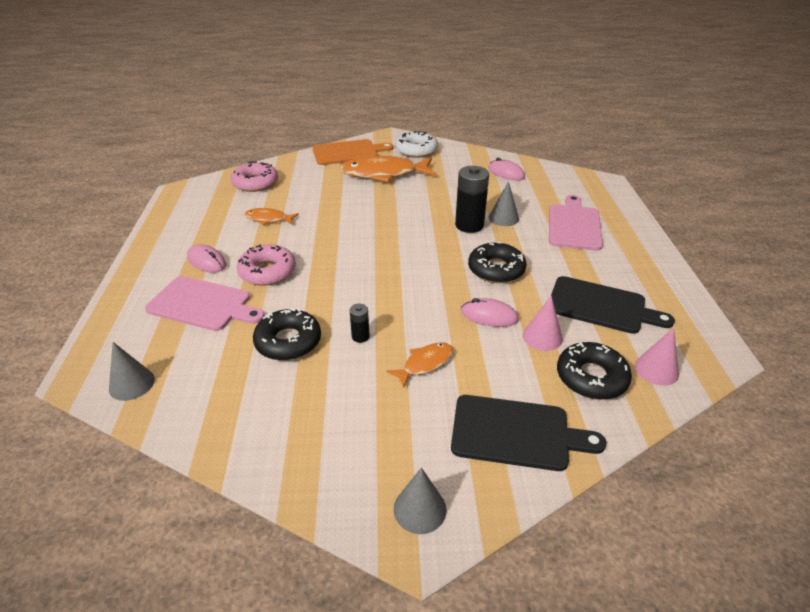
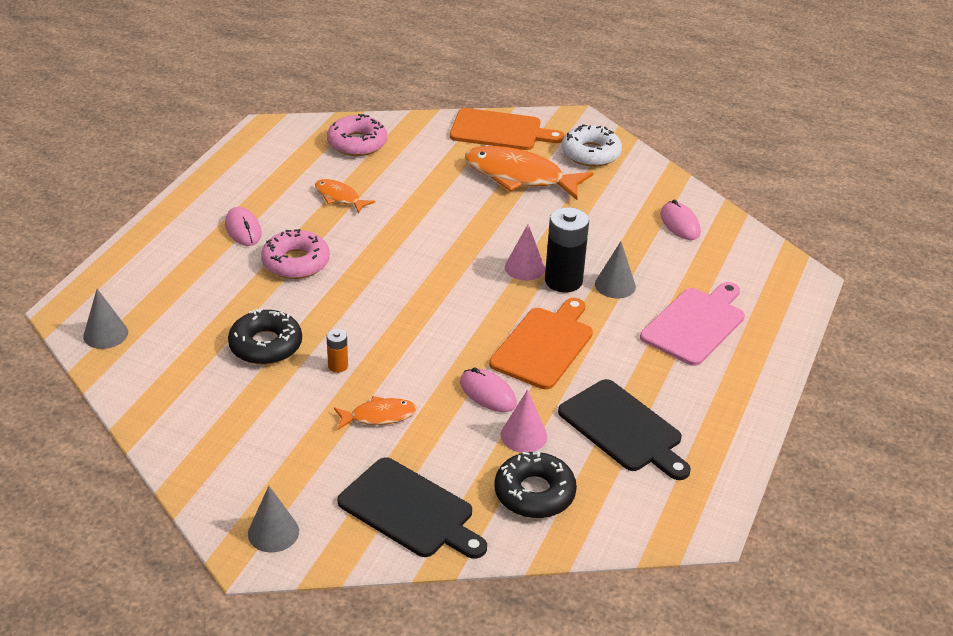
camera: 25 degrees right, 0 degrees up
pink cutting board [145,276,265,331] -> none
black battery [350,304,370,343] -> orange battery [326,329,348,373]
black donut [468,242,526,283] -> orange cutting board [489,298,593,390]
pink cone [635,328,679,386] -> pink cone moved to [505,224,545,281]

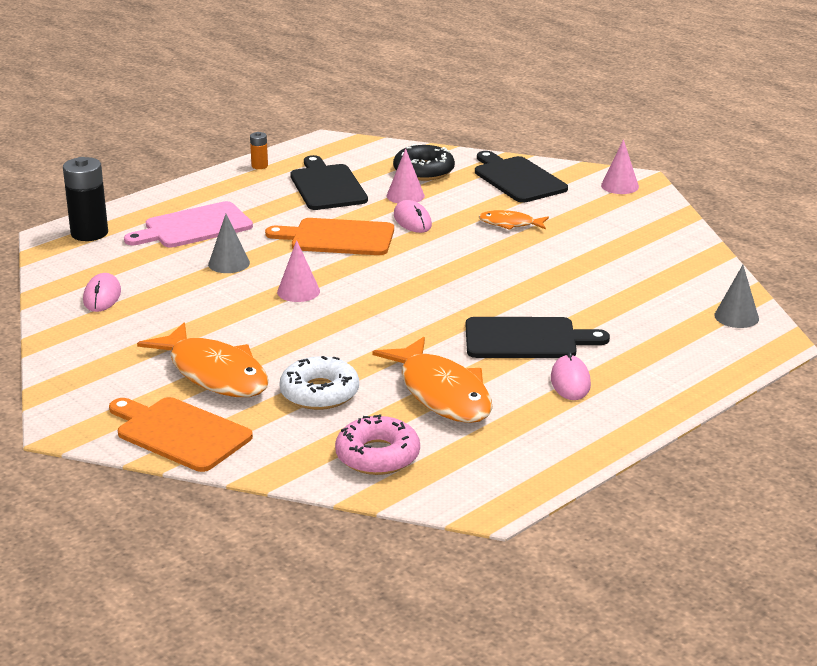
camera: 155 degrees left, 10 degrees down
black donut [228,308,302,365] -> none
grey cone [248,486,299,553] -> pink cone [601,139,639,194]
pink donut [261,229,330,279] -> black cutting board [466,317,610,358]
orange fish [315,179,375,214] -> orange fish [373,337,493,423], size x1.97
orange battery [326,329,348,373] -> orange battery moved to [250,132,268,169]
orange cutting board [489,298,593,390] -> orange cutting board turned 45 degrees clockwise [265,218,394,255]
black battery [545,207,589,292] -> black battery moved to [63,157,108,241]
white donut [562,124,622,167] -> white donut moved to [279,356,359,410]

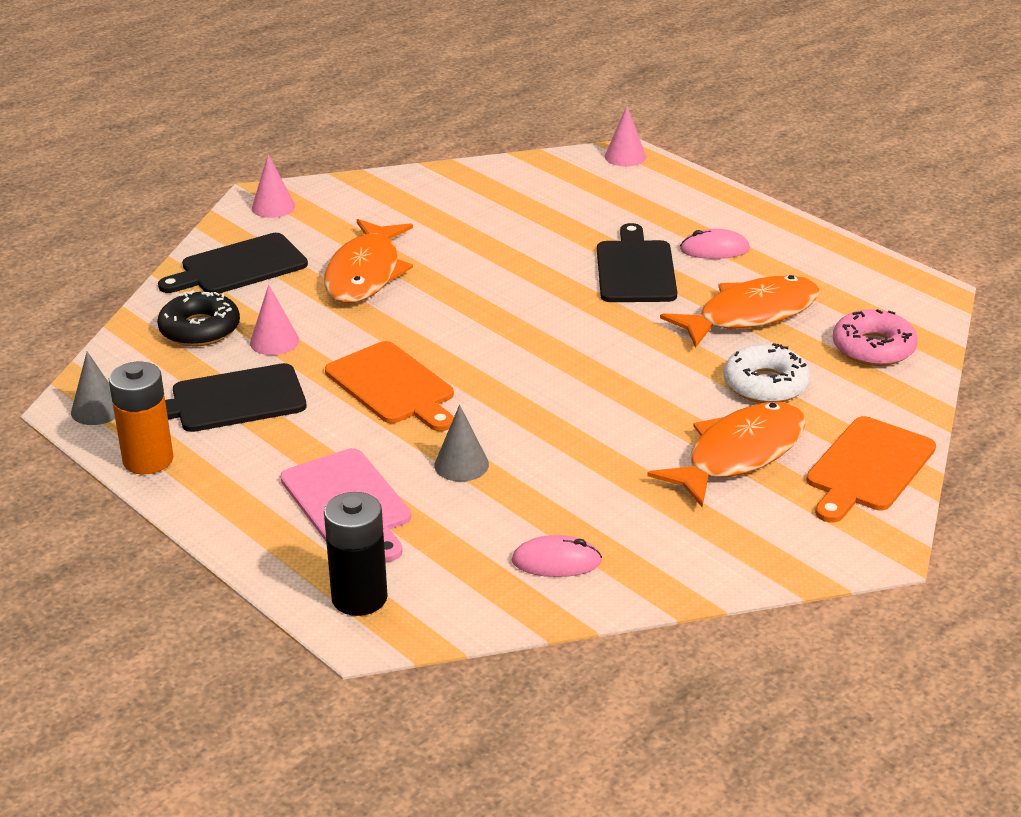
camera: 90 degrees left, 5 degrees up
orange battery [250,132,268,169] -> orange battery [109,362,173,474], size x2.05
orange cutting board [265,218,394,255] -> orange cutting board turned 45 degrees counterclockwise [325,341,454,431]
pink cone [277,240,320,302] -> pink cone moved to [605,106,646,167]
pink mouse [394,200,432,233] -> none
orange fish [479,210,549,230] -> orange fish [324,219,413,303], size x1.97
grey cone [714,265,759,328] -> grey cone moved to [71,351,115,425]

